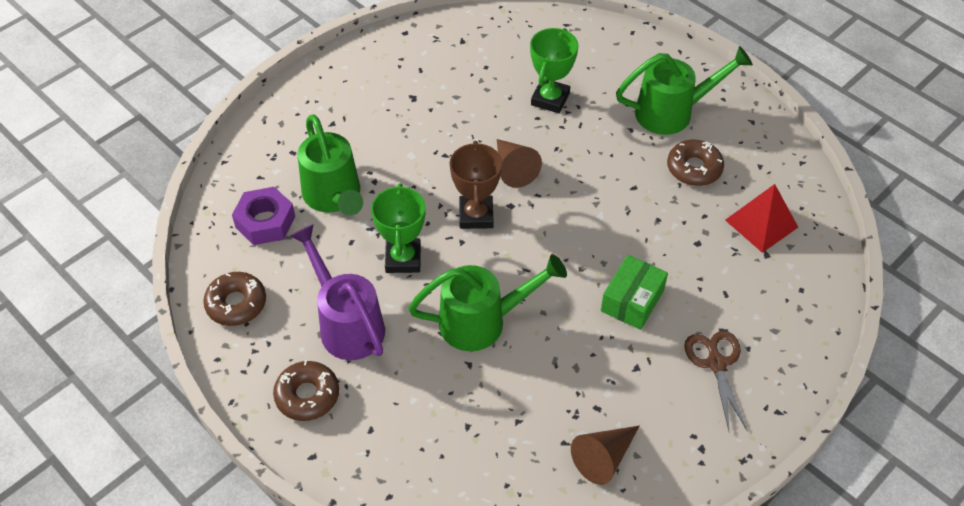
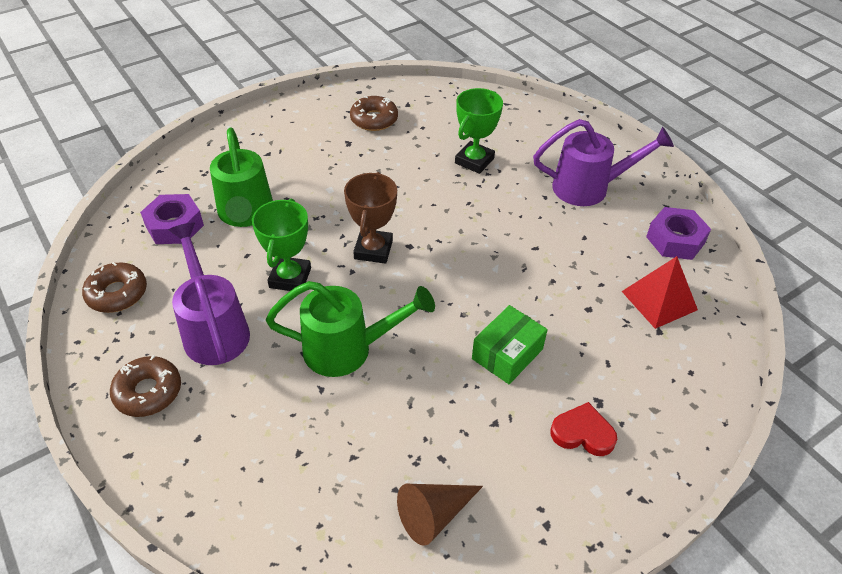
camera: 10 degrees right, 5 degrees down
brown cone [497,139,542,188] -> none
green watering can [616,46,753,135] -> purple watering can [533,119,674,206]
brown donut [667,140,724,186] -> brown donut moved to [350,96,398,131]
brown scissors [684,331,748,431] -> red heart [550,402,617,456]
none -> purple nut [646,207,711,260]

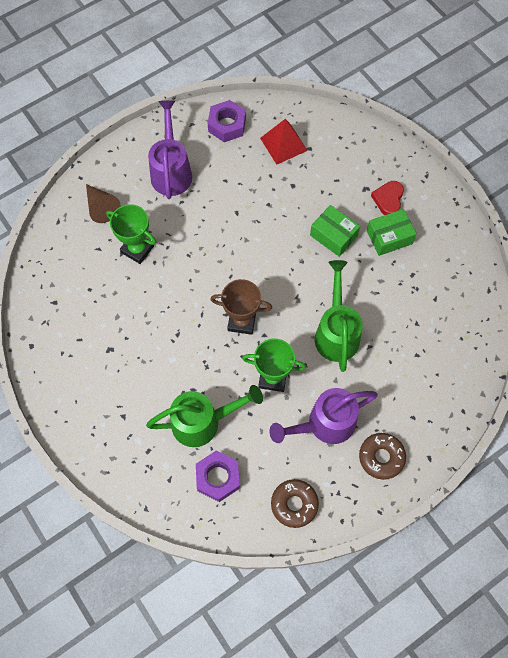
camera: 90 degrees left, 20 degrees up
brown donut [350,96,398,131] -> none
brown cone [397,484,483,546] -> brown cone moved to [86,184,120,223]
none -> green box [367,209,417,256]

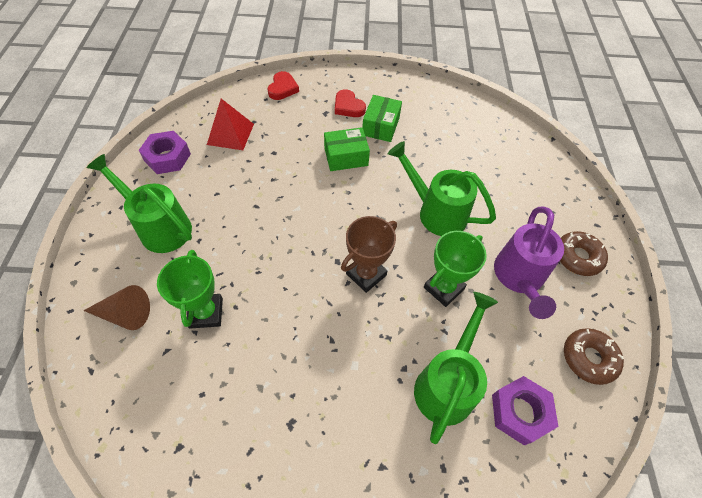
camera: 55 degrees left, 10 degrees down
green trophy [106,204,156,264] -> green trophy turned 75 degrees counterclockwise [157,250,223,329]
purple watering can [148,100,192,199] -> green watering can [86,154,192,253]
none -> red heart [267,71,299,100]

